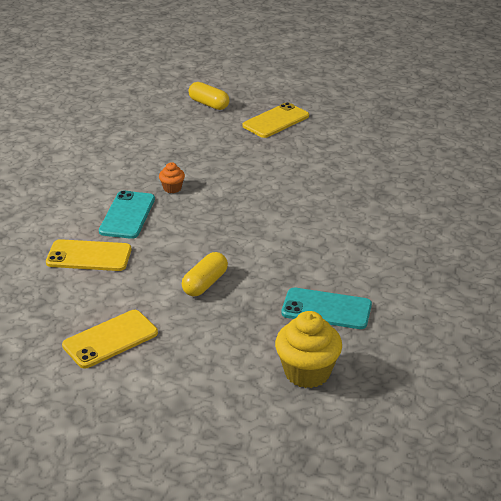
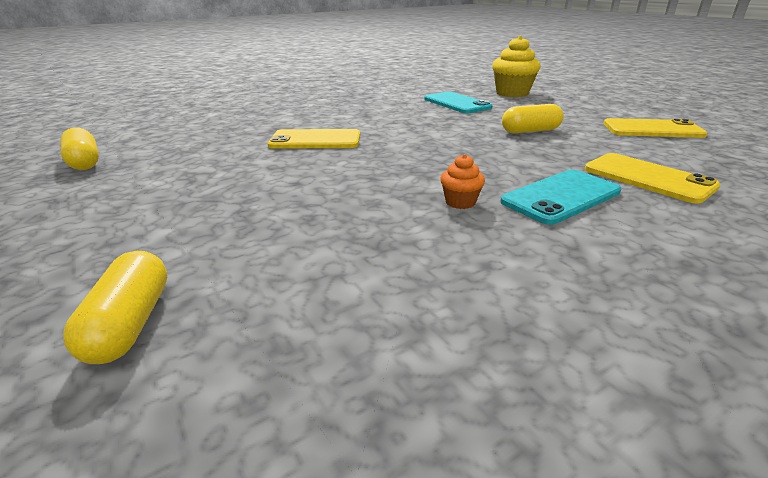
camera: 135 degrees left, 5 degrees down
yellow phone [242,102,309,138] -> yellow phone moved to [268,129,360,149]
none -> yellow capsule [60,127,99,170]

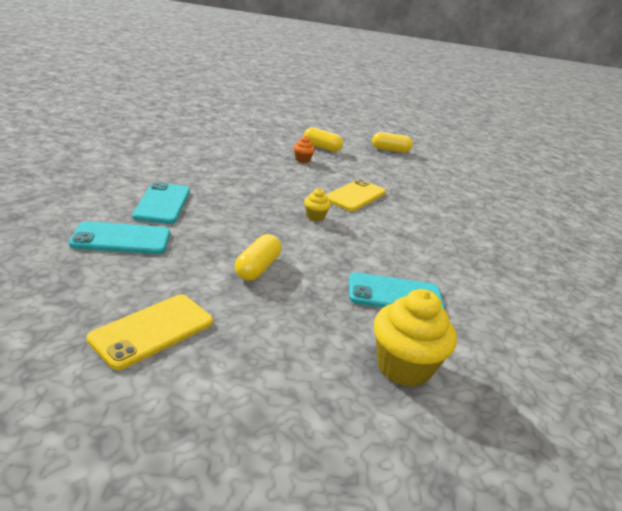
camera: 120 degrees right, 0 degrees up
yellow capsule [63,251,167,364] -> yellow capsule moved to [304,127,343,152]
orange cupcake [440,154,485,209] -> orange cupcake moved to [294,136,315,163]
yellow phone [585,153,720,203] -> turquoise phone [69,221,170,254]
none -> yellow cupcake [304,188,331,221]

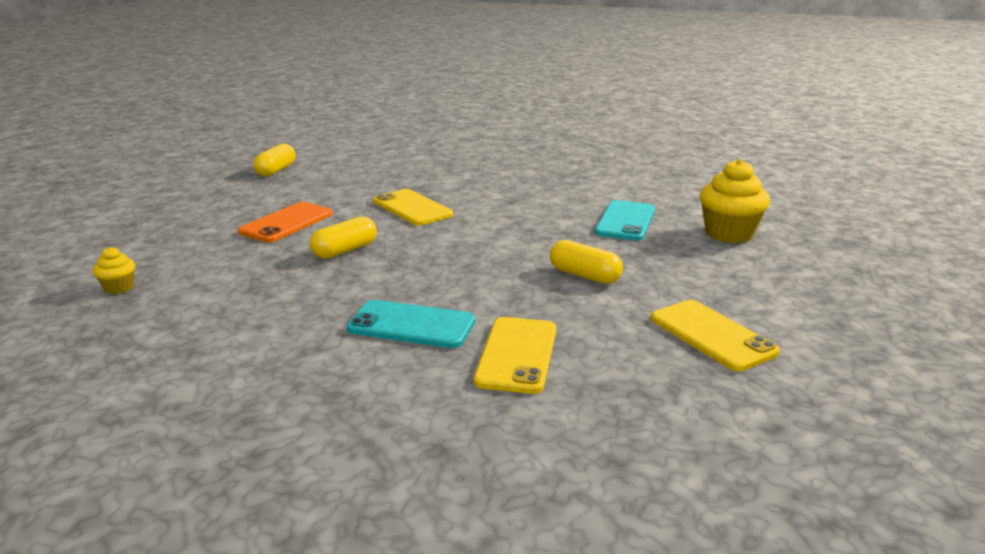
camera: 70 degrees left, 5 degrees down
turquoise phone [69,221,170,254] -> yellow phone [474,317,556,394]
orange cupcake [294,136,315,163] -> orange phone [238,202,333,242]
yellow capsule [304,127,343,152] -> yellow capsule moved to [310,217,377,259]
yellow cupcake [304,188,331,221] -> yellow cupcake moved to [93,247,135,294]

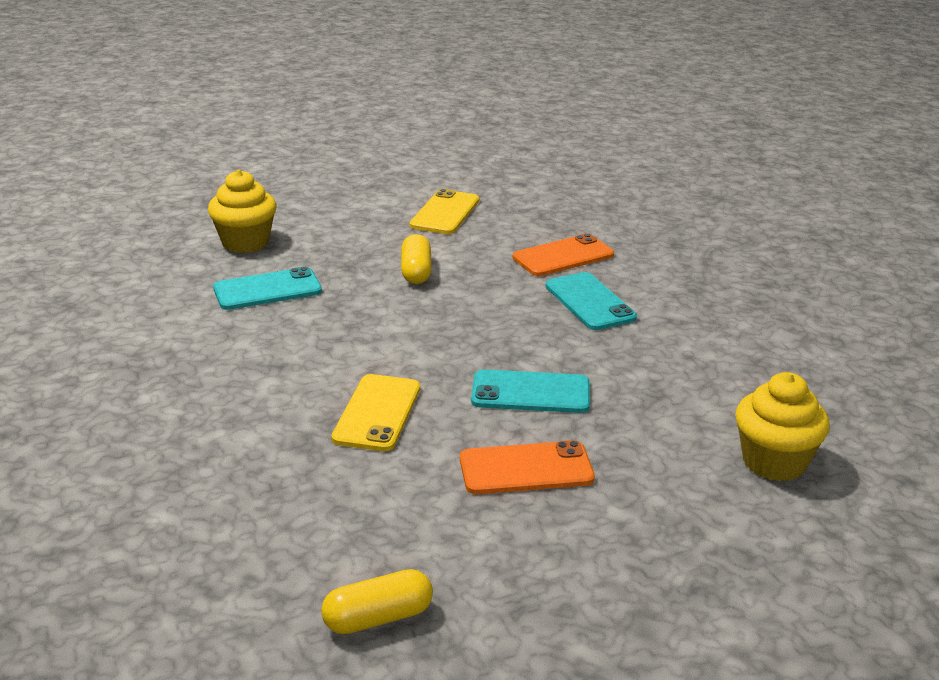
camera: 130 degrees left, 5 degrees up
yellow cupcake [93,247,135,294] -> yellow cupcake [735,372,830,481], size x2.01
yellow capsule [310,217,377,259] -> turquoise phone [471,369,590,413]
yellow phone [474,317,556,394] -> orange phone [513,233,614,276]

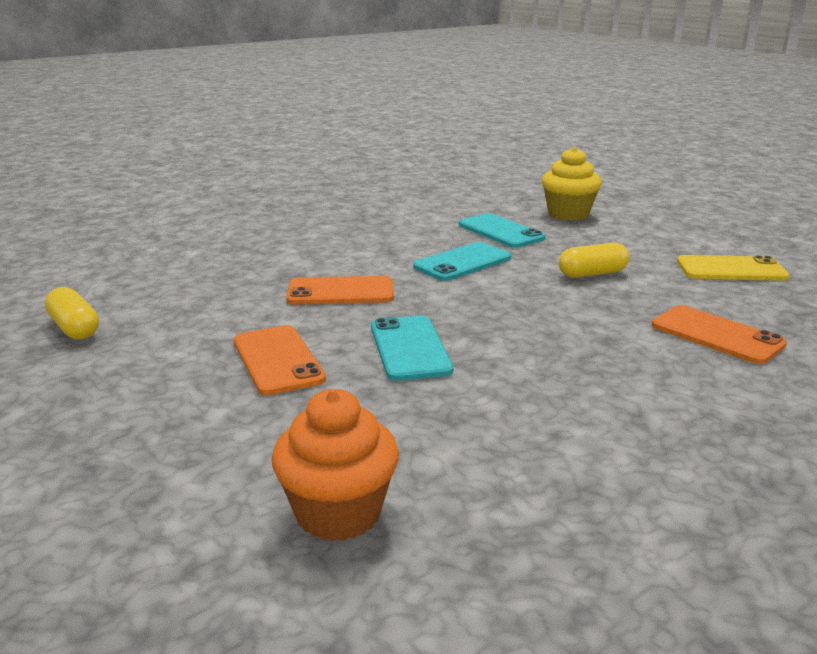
camera: 75 degrees right, 5 degrees down
yellow phone [331,374,420,451] -> orange phone [286,276,394,305]
turquoise phone [546,272,637,330] -> turquoise phone moved to [413,242,511,281]
yellow cupcake [735,372,830,481] -> orange cupcake [272,389,399,541]

